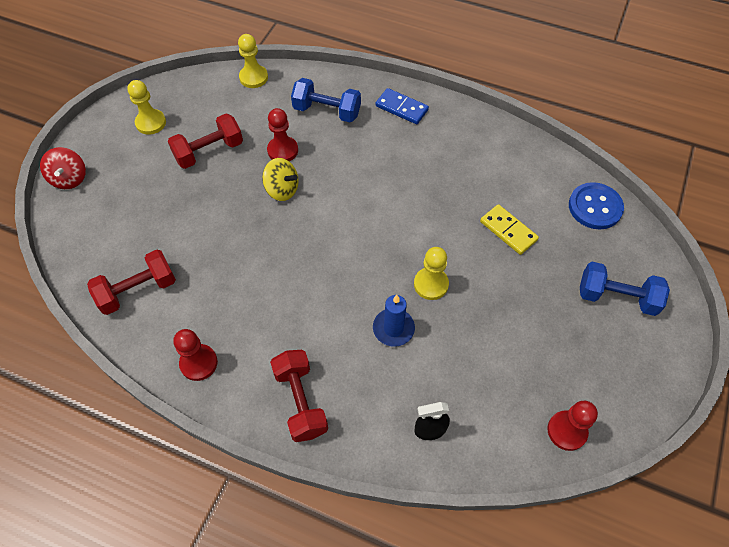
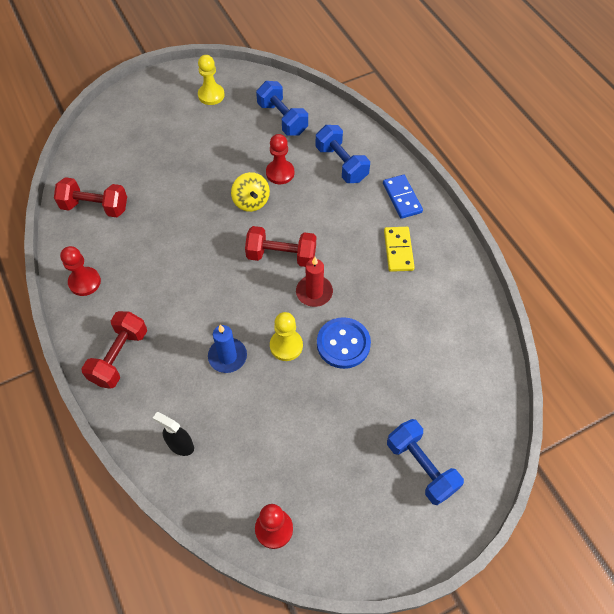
camera: 40 degrees right, 0 degrees up
red spinning top [40,147,86,189] -> none
red dumbbell [168,113,243,169] -> red dumbbell moved to [245,226,316,267]
yellow pawn [238,34,268,88] -> none
yellow domino [480,204,539,255] -> yellow domino moved to [384,227,415,272]
blue button [569,182,624,230] -> blue button moved to [317,317,371,369]
none -> blue dumbbell [256,81,308,136]
none -> red candle [296,257,333,307]

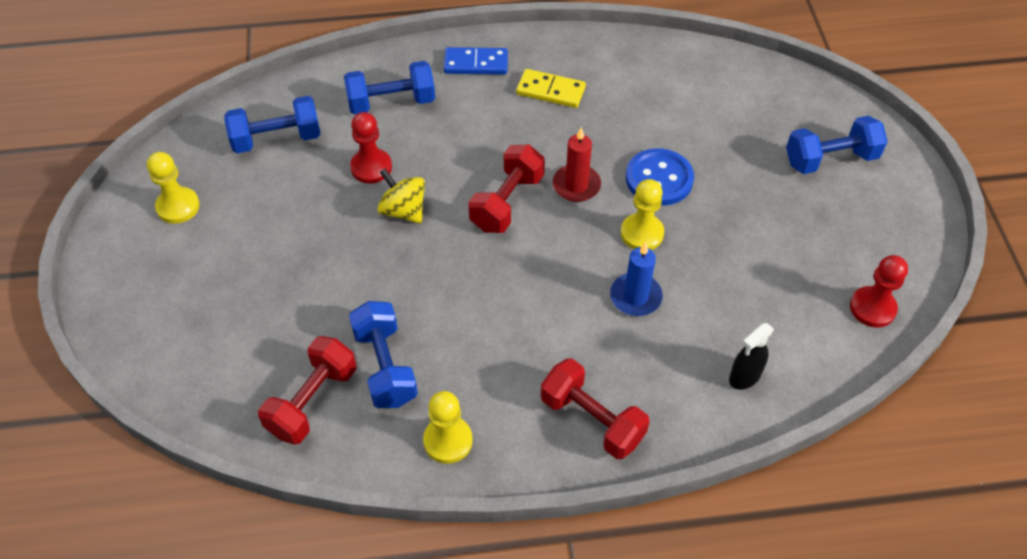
camera: 70 degrees left, 5 degrees down
red pawn [60,246,101,296] -> yellow pawn [423,391,473,464]
yellow spinning top [231,172,270,212] -> yellow spinning top turned 135 degrees counterclockwise [377,168,425,224]
none -> blue dumbbell [349,301,418,408]

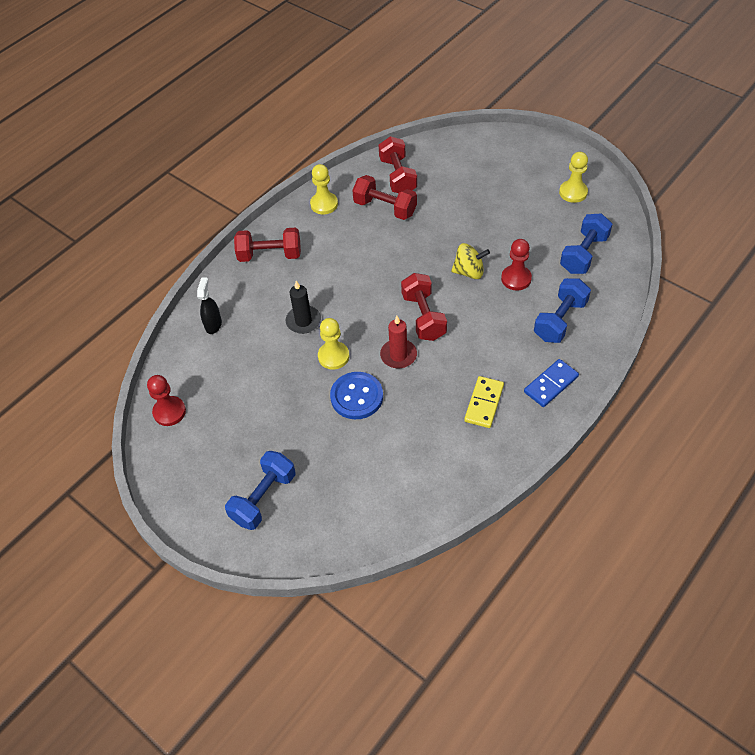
camera: 140 degrees right, 0 degrees up
blue dumbbell [349,301,418,408] -> red dumbbell [352,175,417,220]
yellow domino [516,69,586,108] -> yellow domino turned 45 degrees counterclockwise [464,376,504,428]
blue candle [610,242,663,316] -> black candle [286,281,321,334]

